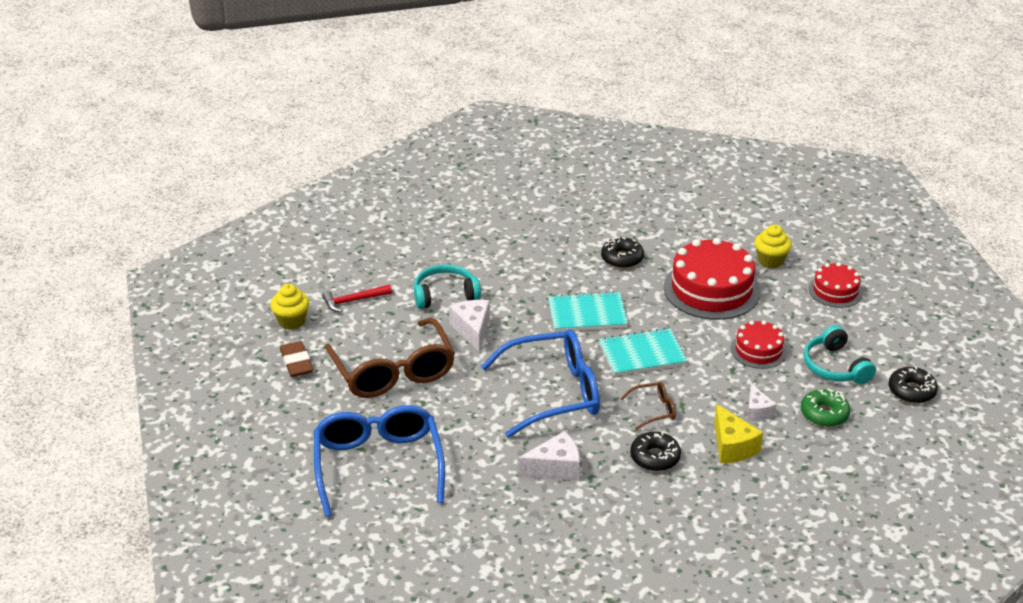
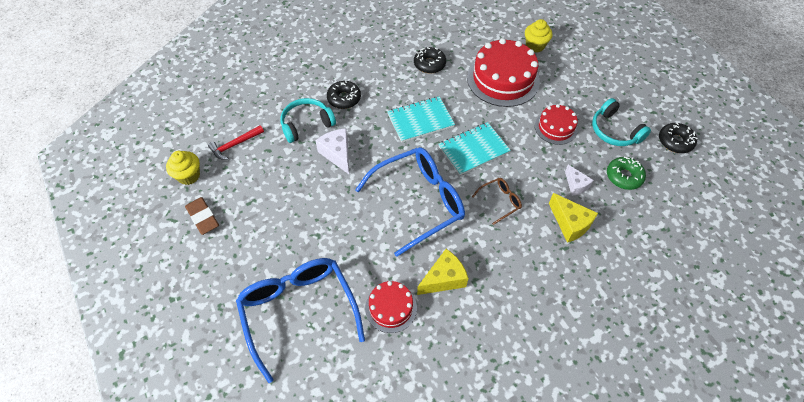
camera: 15 degrees left, 20 degrees up
brown glasses [324,318,455,398] -> none
white cheese [518,431,580,481] -> yellow cheese [417,249,468,295]
black donut [630,432,681,471] -> black donut moved to [327,80,361,109]
red cake [809,262,863,308] -> red cake moved to [365,281,417,333]

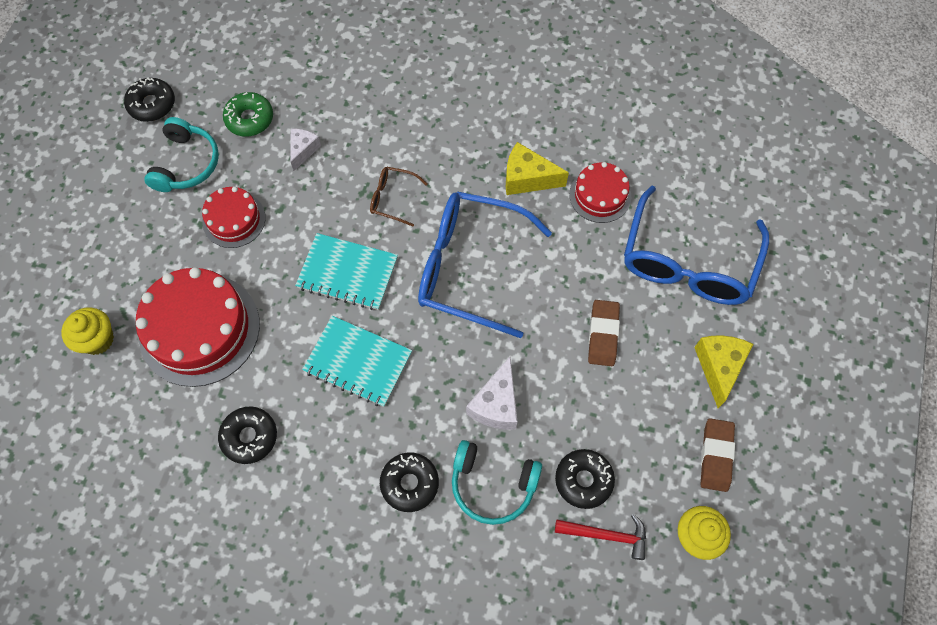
camera: 135 degrees left, 10 degrees up
yellow cheese [549,193,598,243] -> yellow cheese moved to [694,336,753,408]
none -> black donut [555,449,615,509]
none -> brown eraser [588,300,620,366]

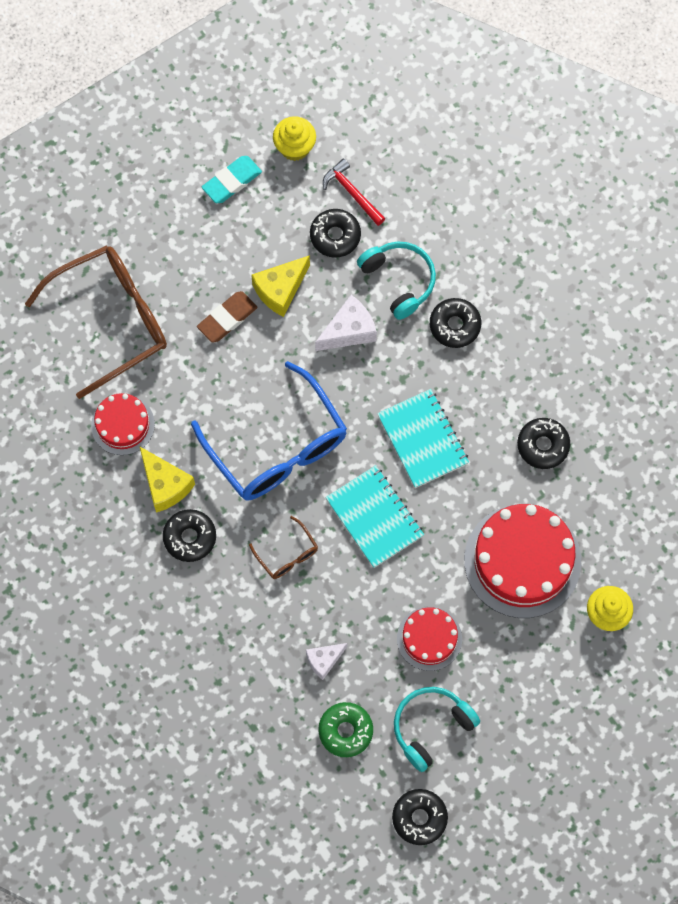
camera: 140 degrees left, 5 degrees up
blue glasses [624,186,769,305] -> brown glasses [25,245,167,399]
yellow cheese [694,336,753,408] -> yellow cheese moved to [251,255,310,317]
brown eraser [701,418,735,492] -> turquoise eraser [202,156,262,203]
none -> black donut [163,509,216,562]

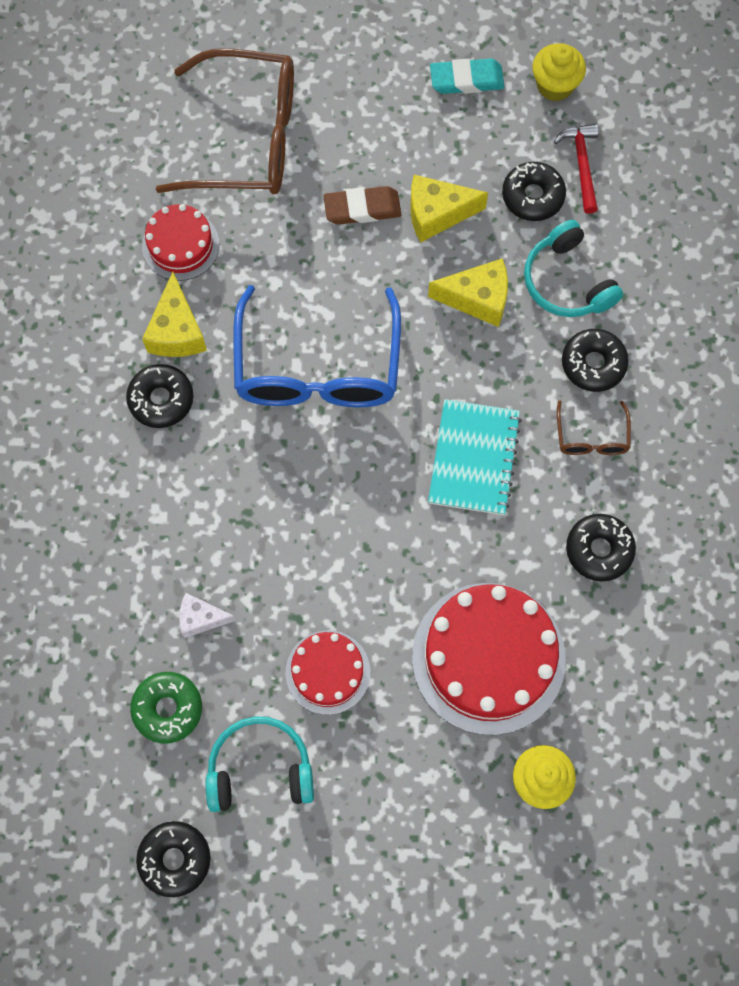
camera: 35 degrees right, 0 degrees up
brown glasses [249,516,318,579] -> brown glasses moved to [557,401,631,455]
white cheese [315,295,377,351] -> yellow cheese [428,258,508,327]
turquoise notebook [325,465,424,568] -> none
turquoise headphones [357,242,436,320] -> turquoise headphones turned 150 degrees clockwise [524,220,623,317]

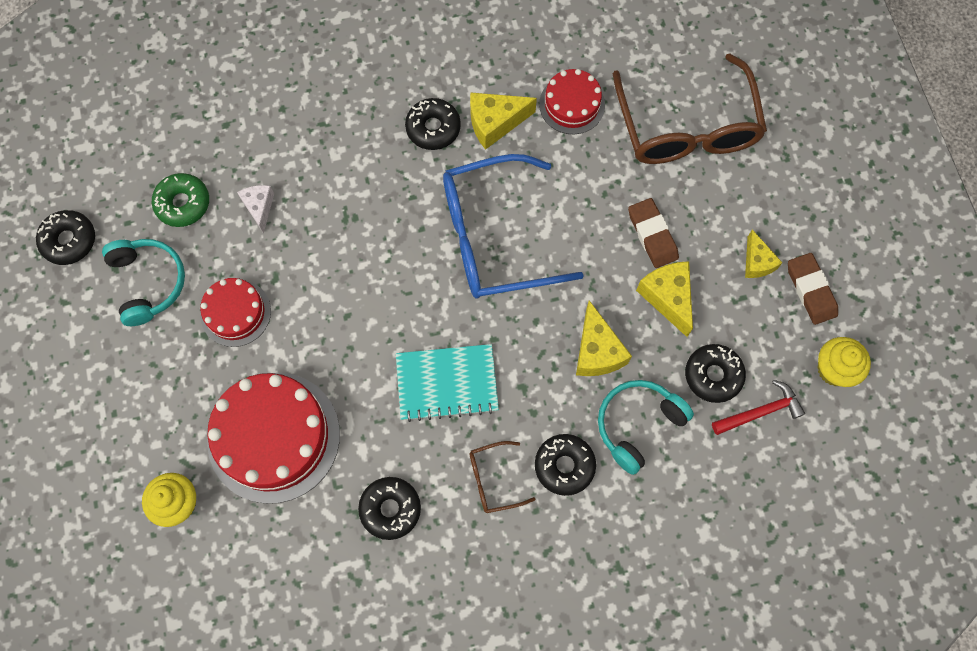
camera: 75 degrees right, 0 degrees up
turquoise eraser [430,59,504,94] -> brown eraser [788,253,838,325]
none -> yellow cheese [745,230,783,278]

